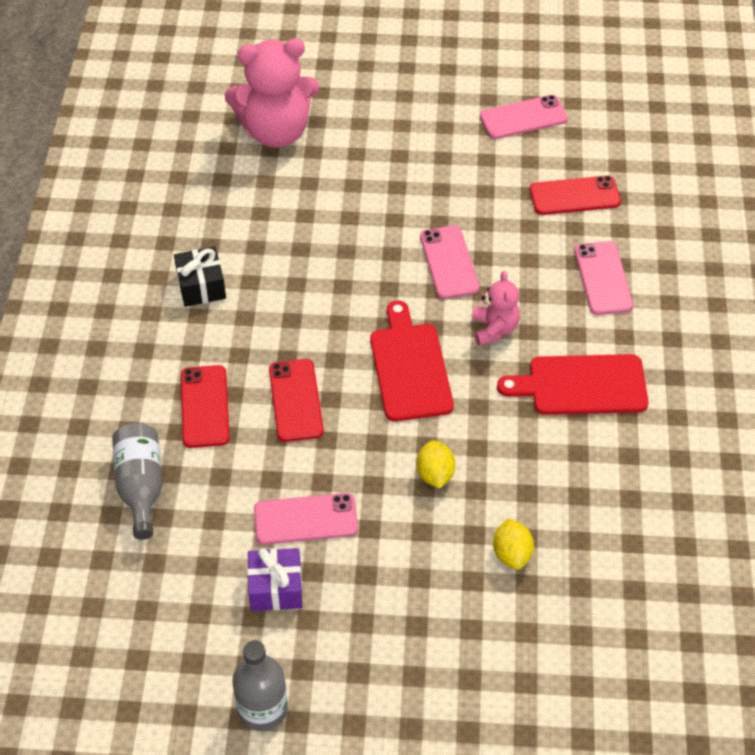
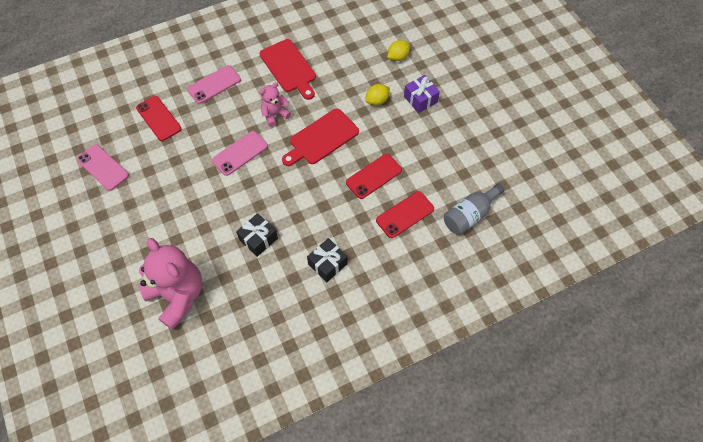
camera: 120 degrees left, 10 degrees up
grey bottle [232,640,288,731] -> none
purple gift [247,548,302,611] -> purple gift moved to [404,75,440,113]
pink phone [254,493,358,545] -> none
none -> black gift [236,213,278,257]

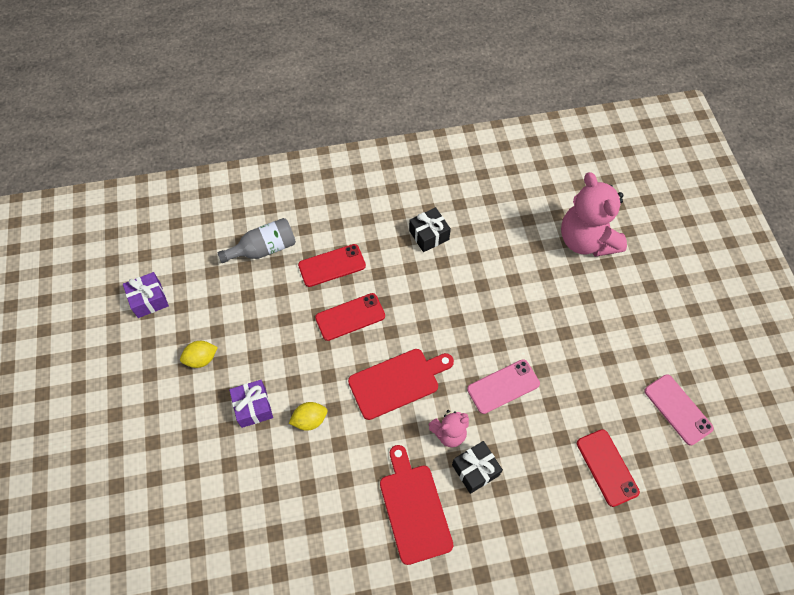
camera: 165 degrees left, 0 degrees up
pink phone [187,65,241,104] -> none
black gift [236,213,278,257] -> black gift moved to [452,441,503,494]
yellow lemon [387,40,410,61] -> yellow lemon moved to [180,341,218,368]
none -> purple gift [123,272,169,318]

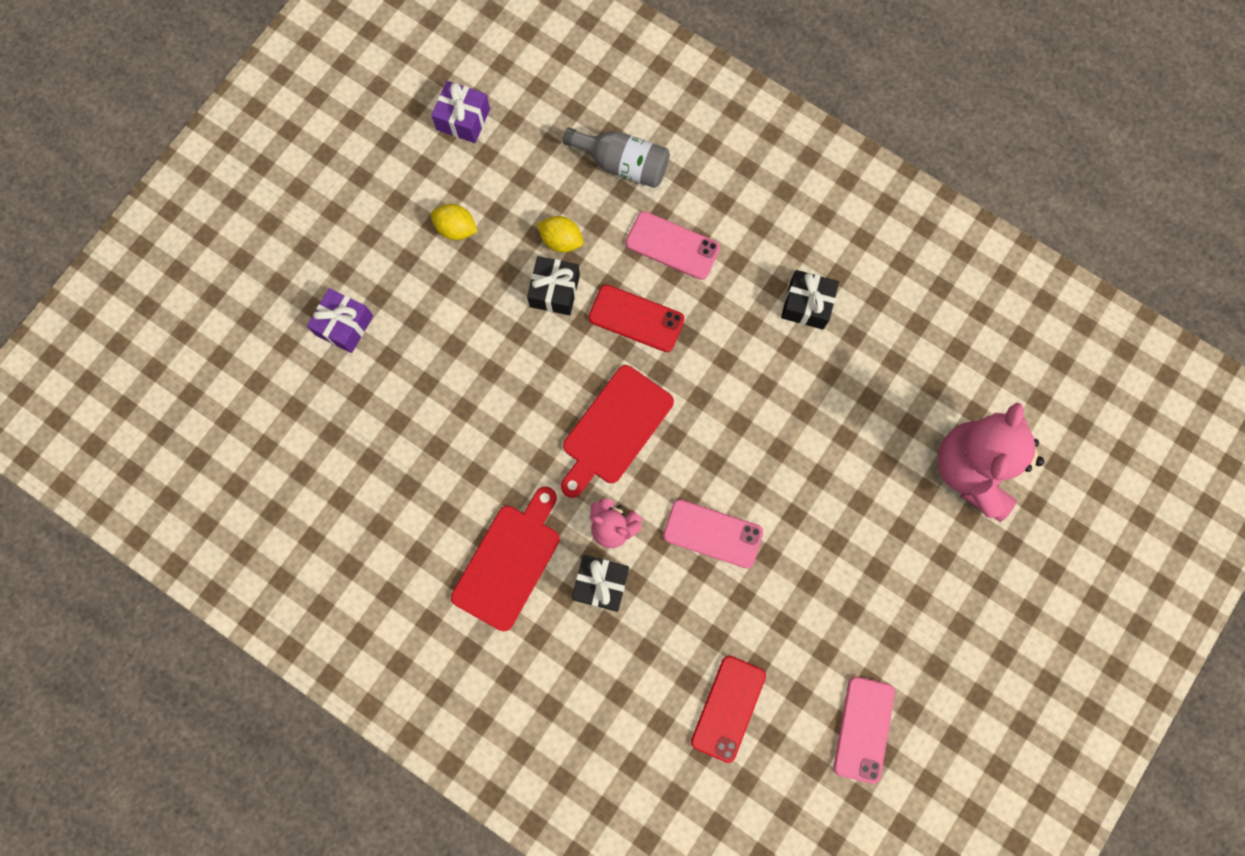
camera: 45 degrees right, 15 degrees up
purple gift [229,380,273,428] -> purple gift moved to [307,288,373,353]
yellow lemon [289,402,327,431] -> yellow lemon moved to [537,216,584,253]
red phone [298,244,366,287] -> pink phone [626,211,720,280]
red cutting board [348,349,454,420] -> red cutting board turned 105 degrees clockwise [561,365,674,498]
none -> black gift [527,256,580,315]

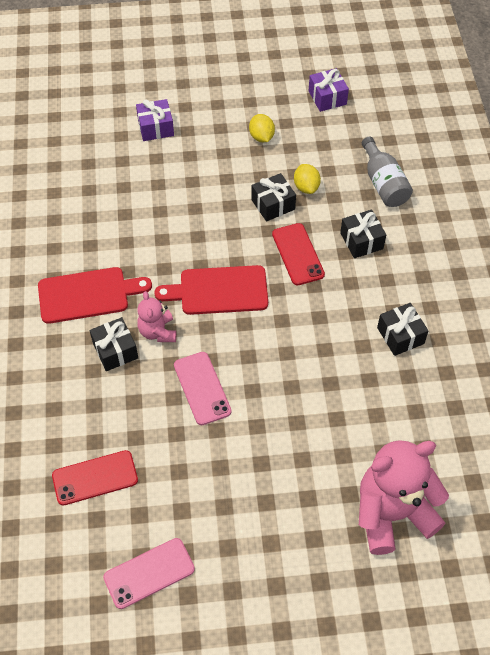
camera: 50 degrees right, 20 degrees down
pink phone [626,211,720,280] -> black gift [340,210,386,258]

